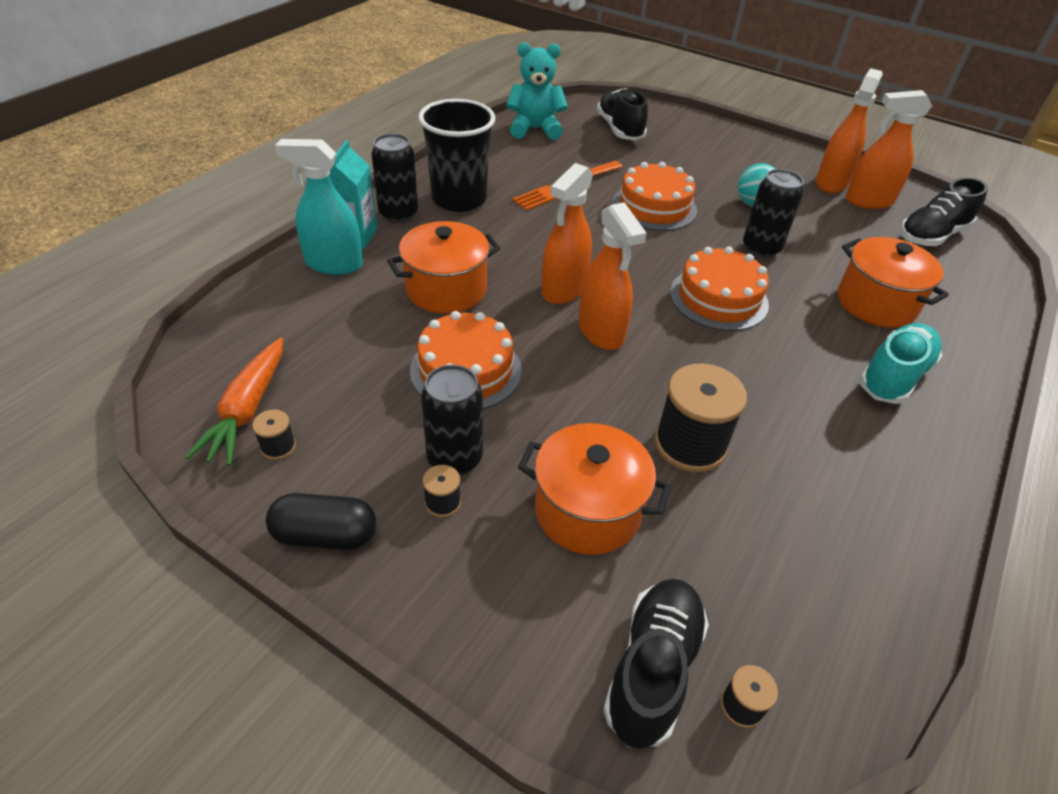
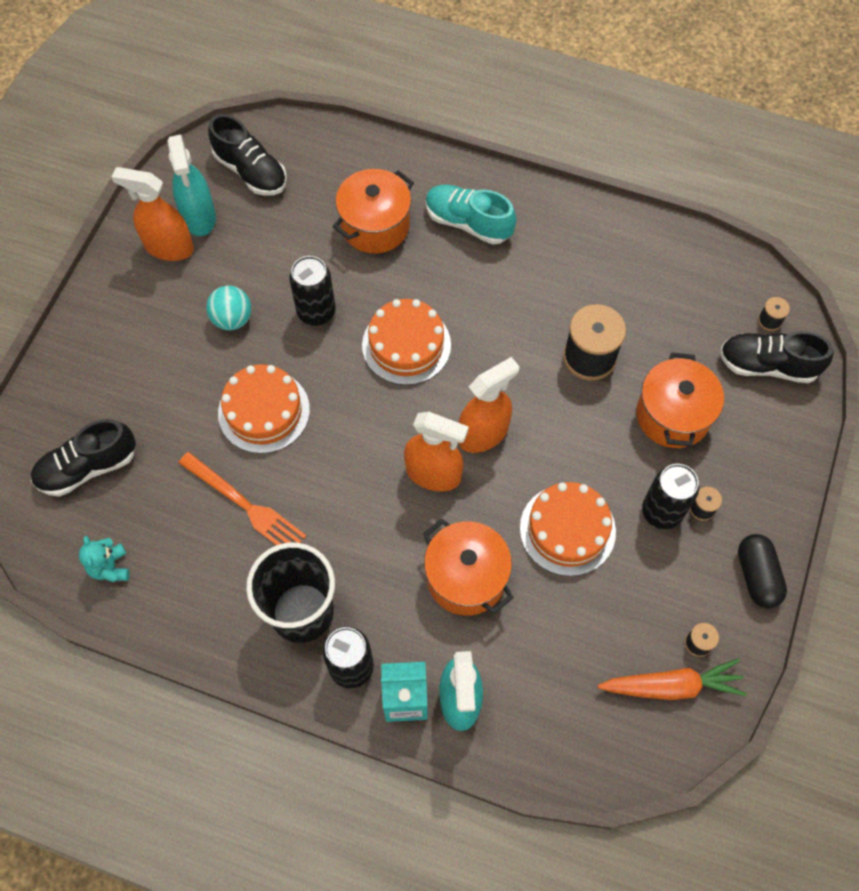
camera: 100 degrees left, 20 degrees up
turquoise teddy bear [506,42,568,140] -> turquoise teddy bear [79,536,130,582], size x0.59
orange spray bottle [846,90,932,209] -> turquoise spray bottle [167,134,216,236]

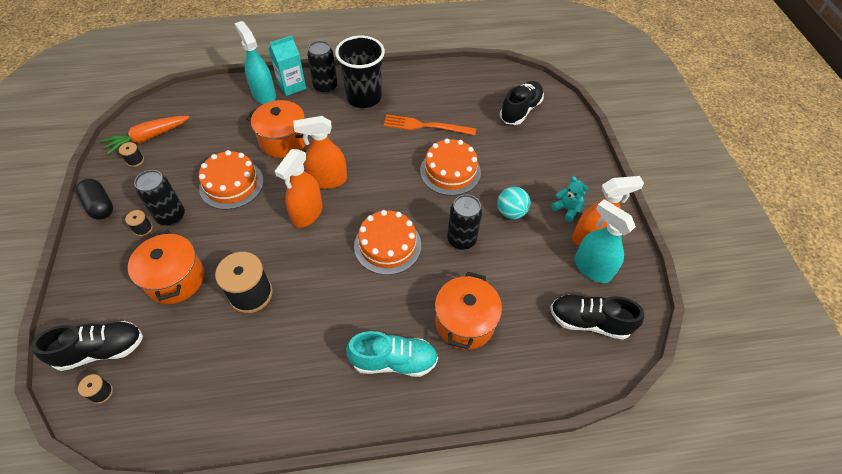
camera: 150 degrees right, 10 degrees down
turquoise teddy bear [79,536,130,582] -> turquoise teddy bear moved to [551,176,589,221]

